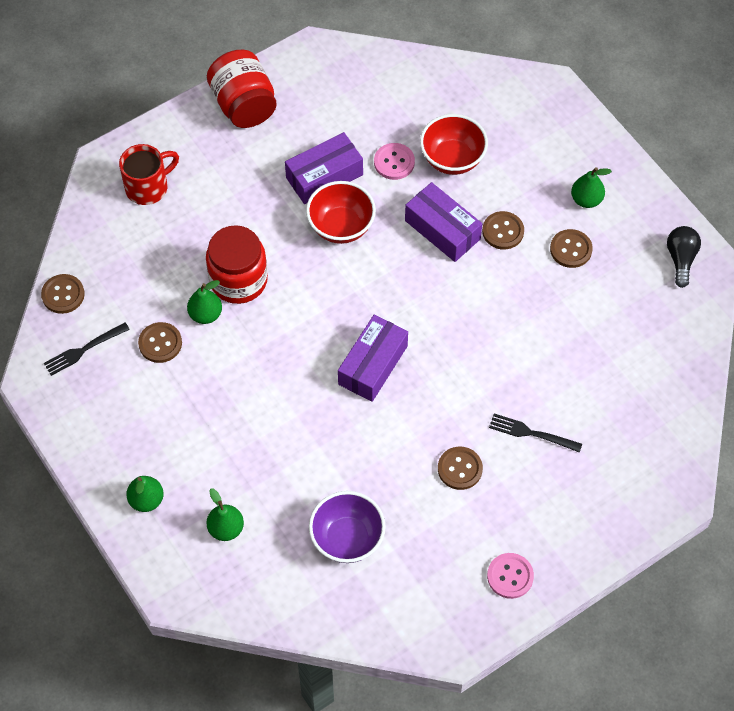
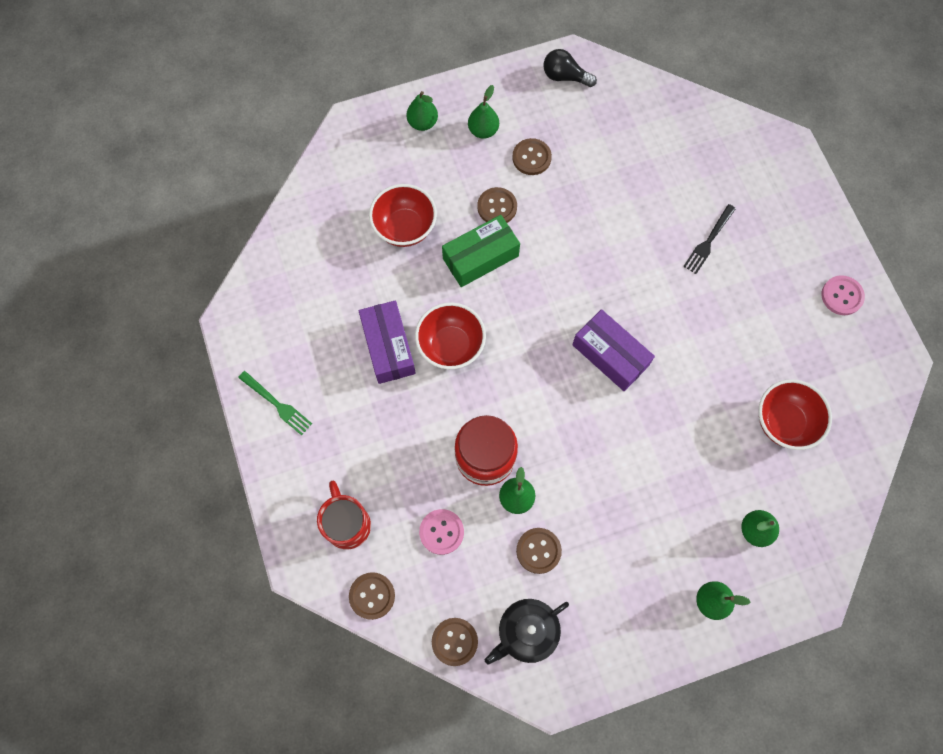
camera: 75 degrees left, 10 degrees up
black fork [44,322,130,376] -> black teapot [485,599,569,665]
red jar [207,50,276,128] -> green fork [238,371,312,436]
purple bowl [309,491,386,563] -> red bowl [758,379,832,450]
pink button [374,143,415,180] -> pink button moved to [419,509,464,555]
purple box [405,182,482,262] -> green box [442,215,520,287]
brown button [438,446,483,490] -> brown button moved to [349,572,395,620]
none -> green pear [406,91,438,131]

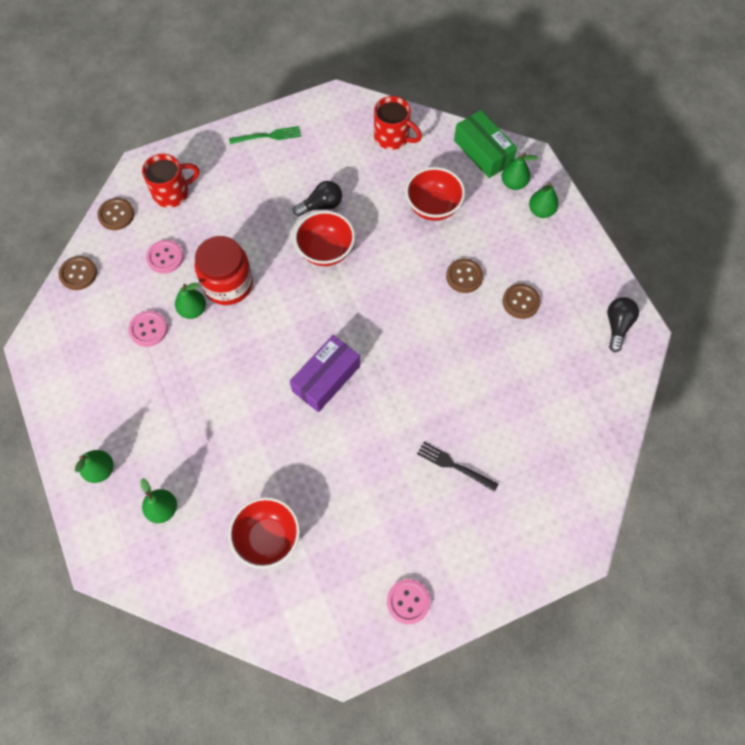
camera: 85 degrees right, 5 degrees down
green fork [238,371,312,436] -> green fork turned 135 degrees counterclockwise [229,126,301,144]
purple box [359,300,416,384] -> black light bulb [293,181,342,217]
green box [442,215,520,287] -> green box moved to [454,110,517,178]
green pear [468,85,499,139] -> green pear moved to [502,153,538,190]
black teapot [485,599,569,665] -> none
brown button [516,528,562,574] -> pink button [128,311,168,347]
none -> red mug [374,96,422,150]

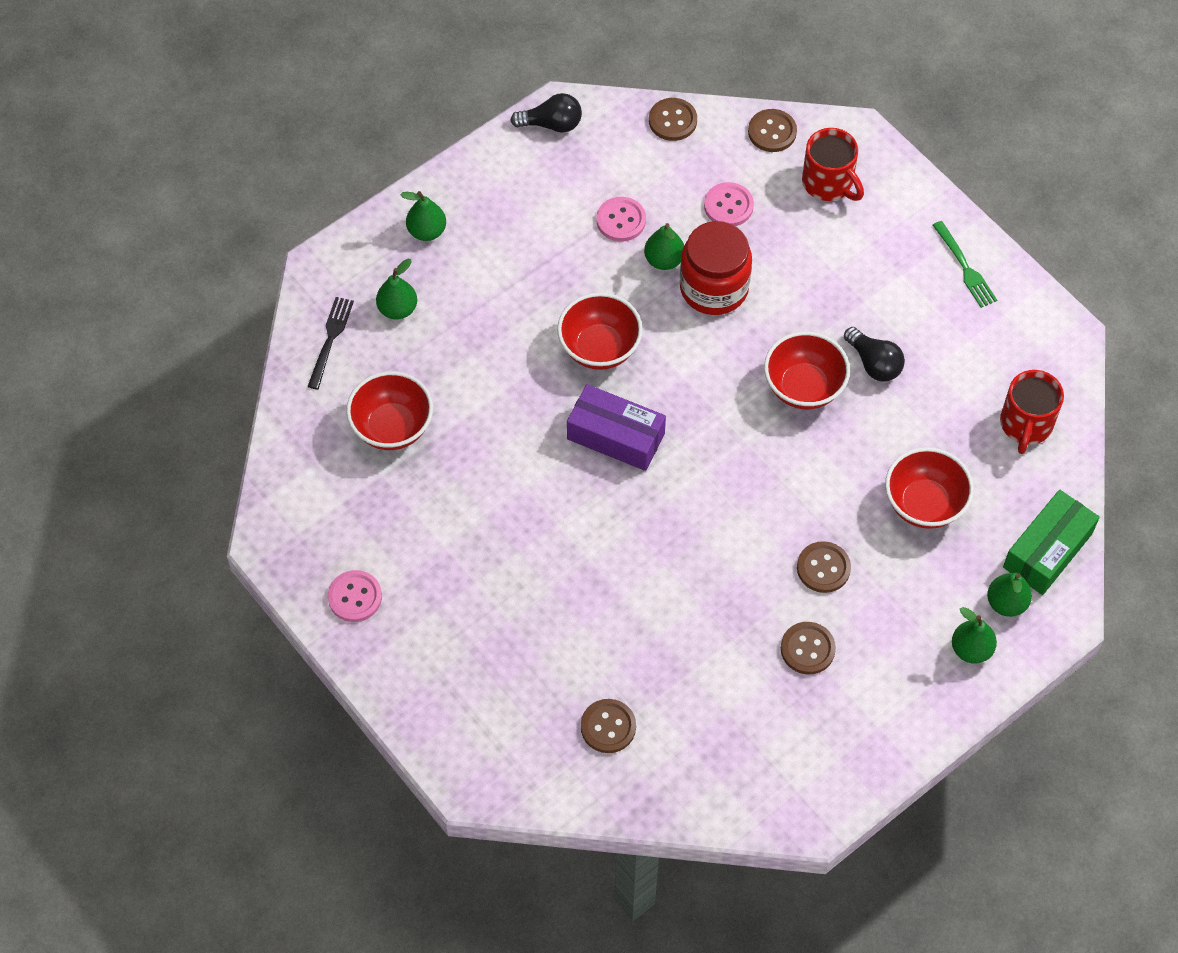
camera: 75 degrees right, 5 degrees down
black fork [417,442,498,492] -> black fork moved to [307,297,354,389]
black light bulb [607,297,639,352] -> black light bulb moved to [510,93,582,133]
none -> red bowl [557,292,643,370]
none -> brown button [581,699,636,753]

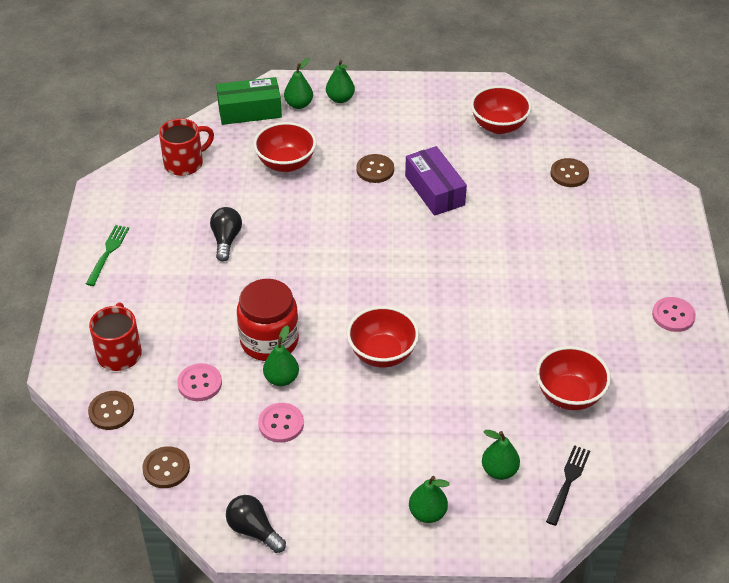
camera: 140 degrees left, 15 degrees down
black fork [307,297,354,389] -> black fork turned 150 degrees clockwise [546,445,590,526]
purple box [567,384,666,471] -> purple box moved to [405,146,467,216]
red bowl [764,331,850,409] -> red bowl moved to [471,86,532,134]
brown button [781,622,836,675] -> none

